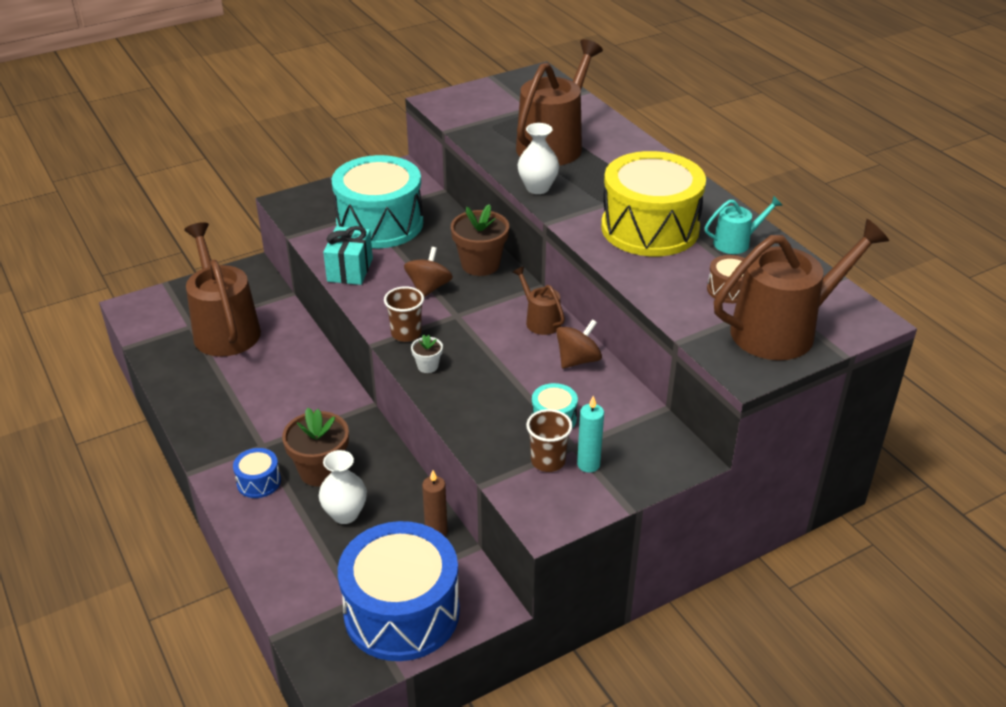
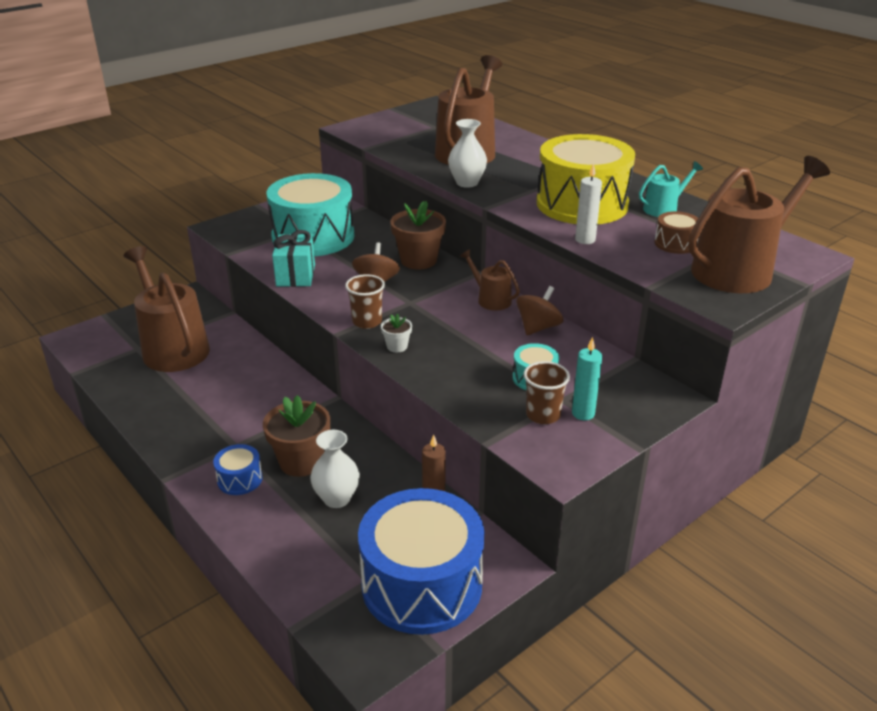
camera: 10 degrees left, 5 degrees down
none -> white candle [575,163,602,244]

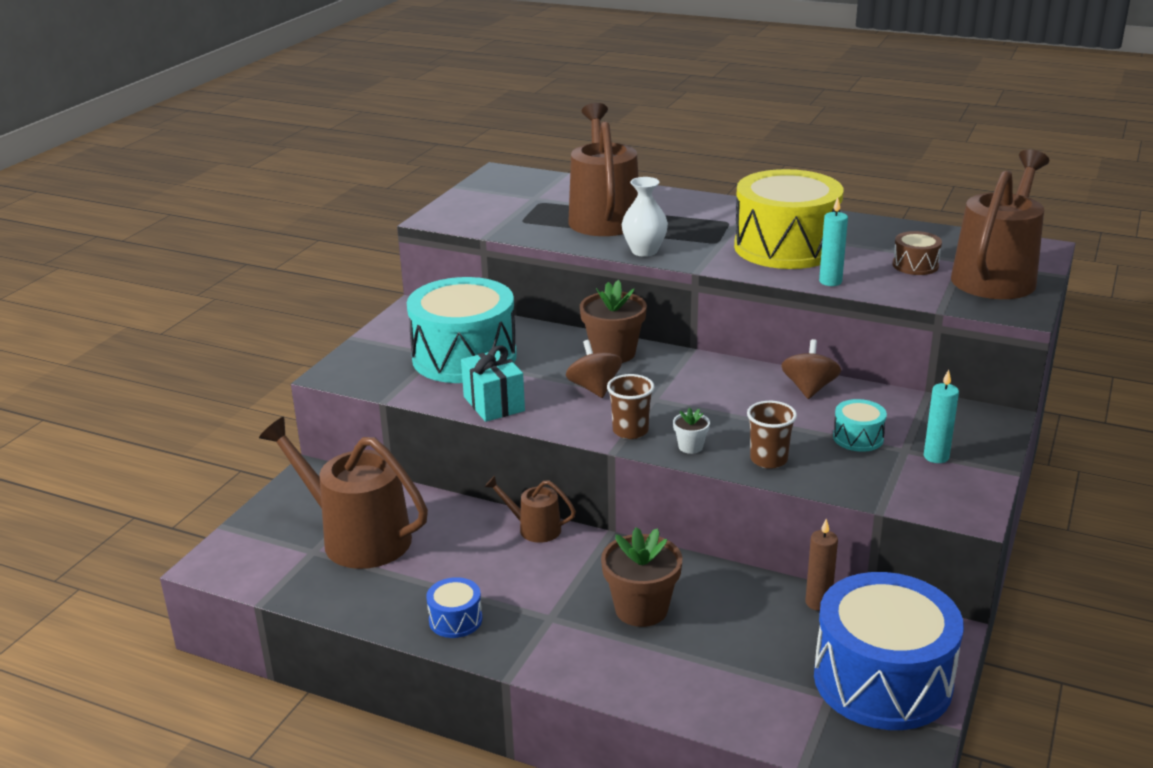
camera: 25 degrees left, 5 degrees down
blue drum [213,444,262,495] -> blue drum moved to [426,577,482,638]
white vase [310,430,360,508] -> none
brown watering can [460,249,520,310] -> brown watering can moved to [485,475,576,543]
brown cup [524,361,570,424] -> brown cup moved to [747,401,797,469]
white candle [575,163,602,244] -> turquoise candle [819,197,848,286]
turquoise watering can [639,161,703,217] -> none

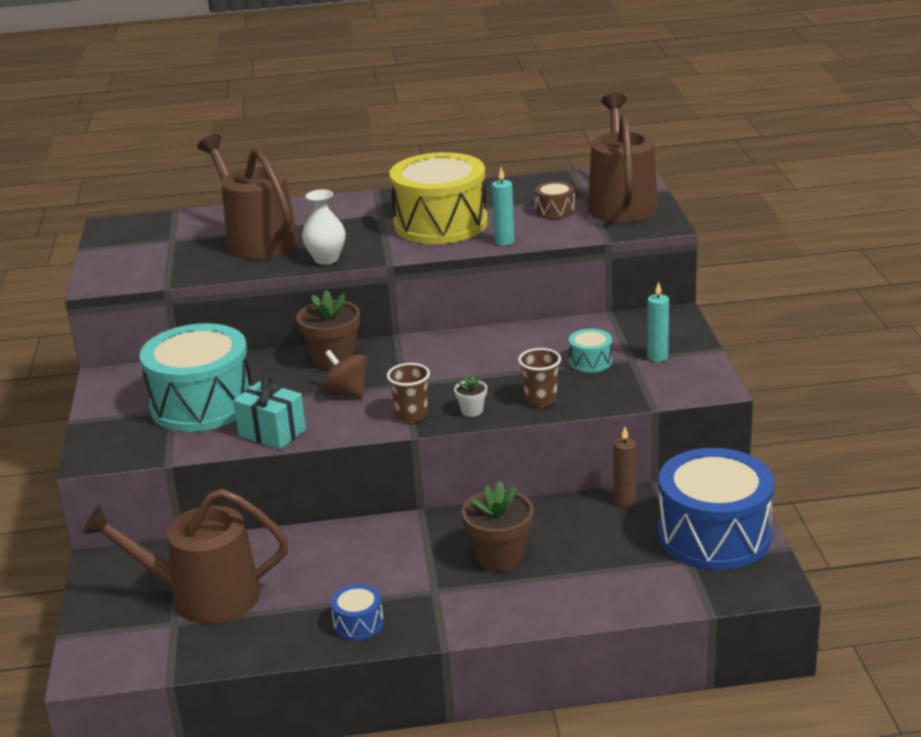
camera: 30 degrees left, 0 degrees up
brown watering can [485,475,576,543] -> none
brown spinning top [781,339,841,399] -> none

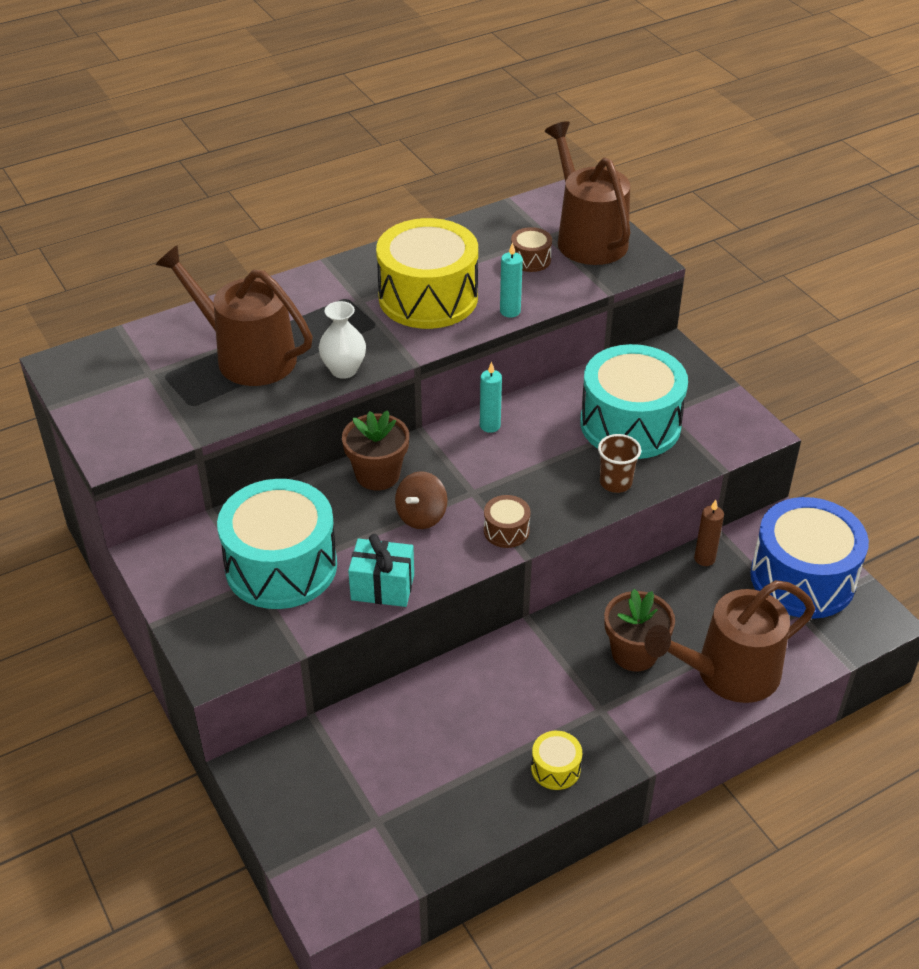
camera: 25 degrees left, 15 degrees up
brown watering can [82,488,288,624] -> brown watering can moved to [645,580,815,703]
brown spinning top [322,350,367,397] -> brown spinning top turned 75 degrees counterclockwise [395,471,447,529]
blue drum [331,584,384,641] -> yellow drum [531,731,582,790]
brown cup [387,363,430,423] -> brown drum [484,495,531,548]
white flower pot [454,375,487,417] -> none
turquoise drum [569,329,612,373] -> turquoise drum [580,344,688,459], size x2.37
turquoise candle [647,282,669,362] -> turquoise candle moved to [480,362,502,433]

